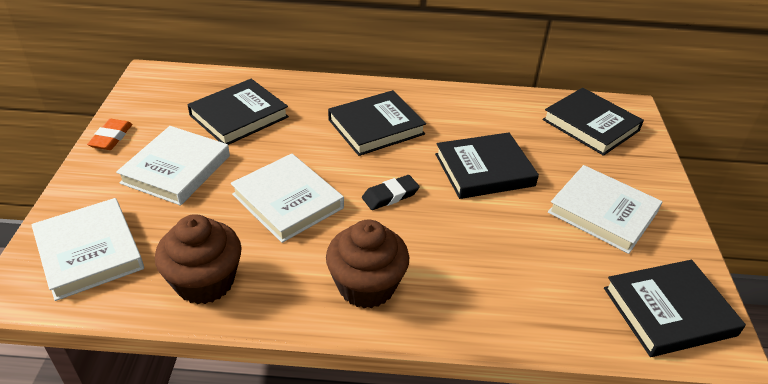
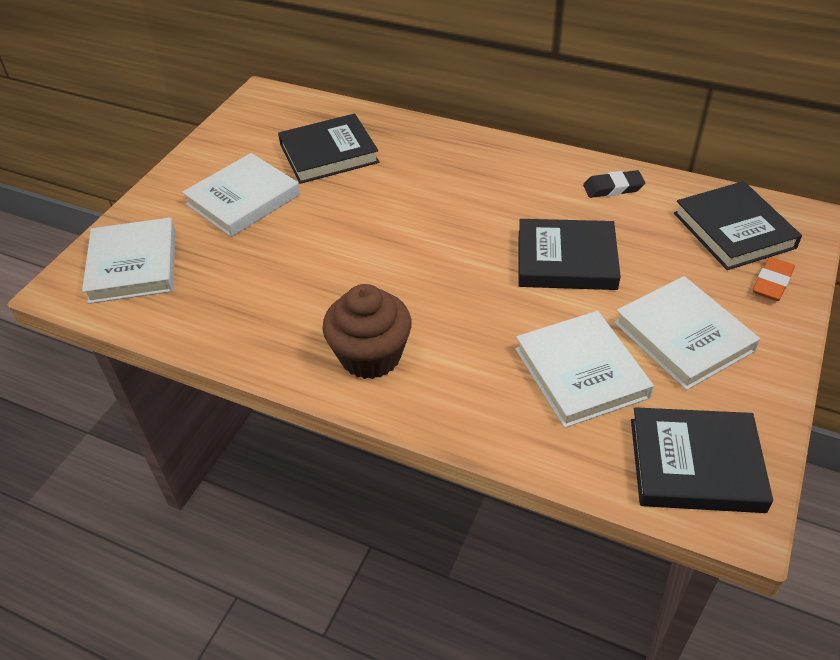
camera: 25 degrees right, 5 degrees up
orange eraser [87,119,132,150] -> orange eraser moved to [753,257,795,301]
brown cupcake [155,214,242,304] -> none
white book [231,154,344,243] -> white book moved to [515,311,654,428]
black book [328,90,426,156] -> none
black eraser [362,175,420,210] -> black eraser moved to [583,170,645,198]

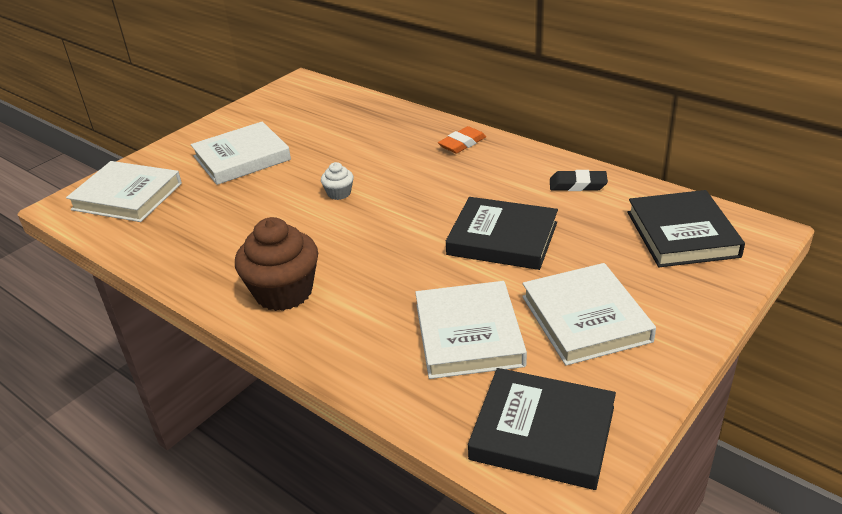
camera: 15 degrees right, 10 degrees down
white book [82,218,175,304] -> white book turned 75 degrees counterclockwise [66,161,182,222]
black book [278,113,379,184] -> none
orange eraser [753,257,795,301] -> orange eraser moved to [438,126,486,154]
none -> white cupcake [321,162,354,200]

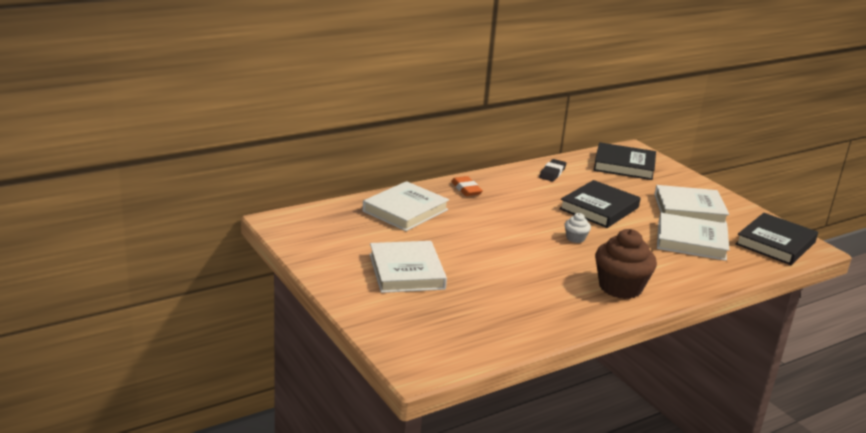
camera: 75 degrees left, 10 degrees down
white book [66,161,182,222] -> white book moved to [363,181,449,231]
white cupcake [321,162,354,200] -> white cupcake moved to [565,213,591,243]

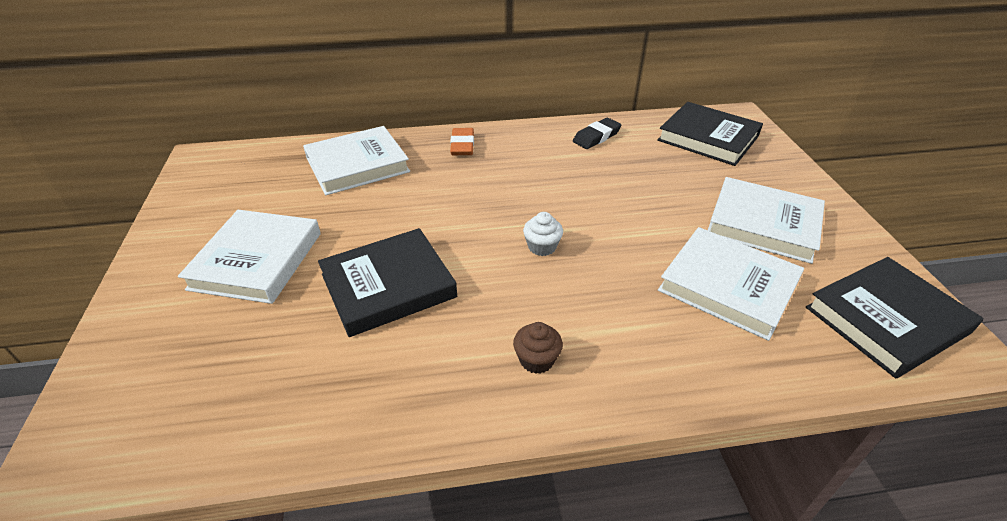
camera: 25 degrees right, 15 degrees up
black book [559,180,641,228] -> black book moved to [318,228,457,337]
brown cupcake [595,229,657,299] -> brown cupcake [513,322,563,374], size x0.47

